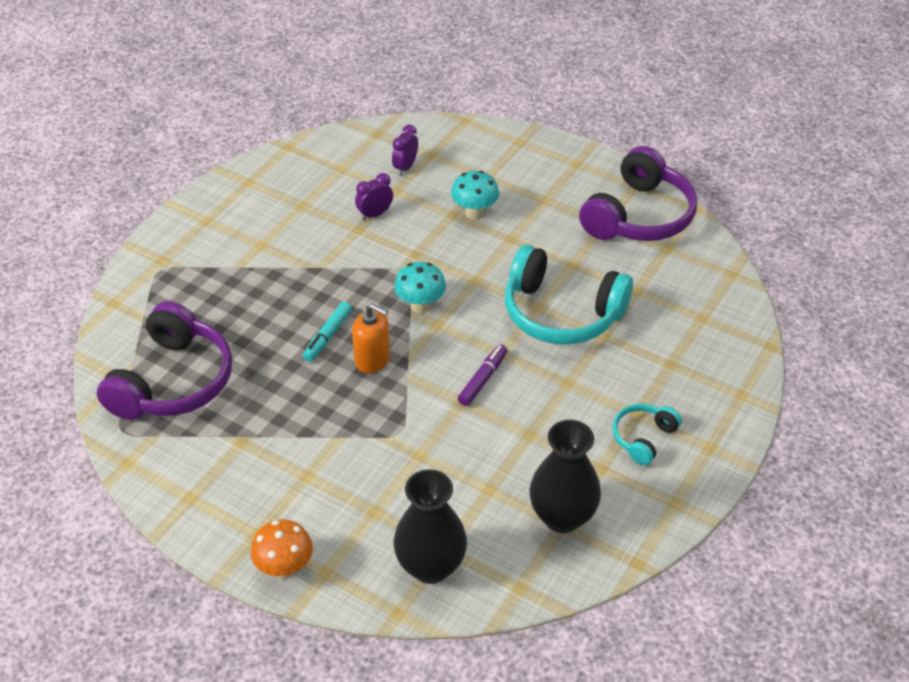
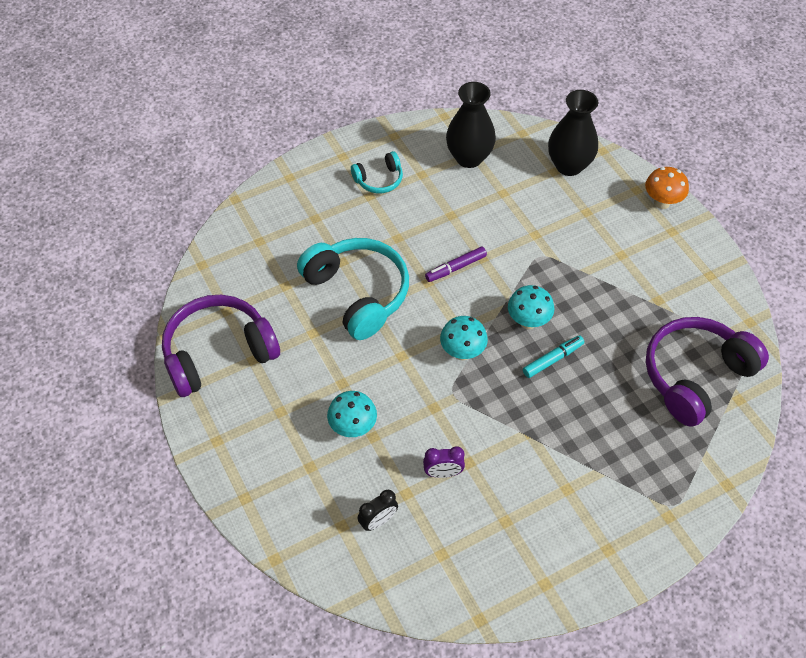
camera: 150 degrees left, 10 degrees up
orange soap dispenser [352,304,390,373] -> turquoise mushroom [508,285,554,329]
purple clock [392,124,418,176] -> black clock [358,490,398,531]

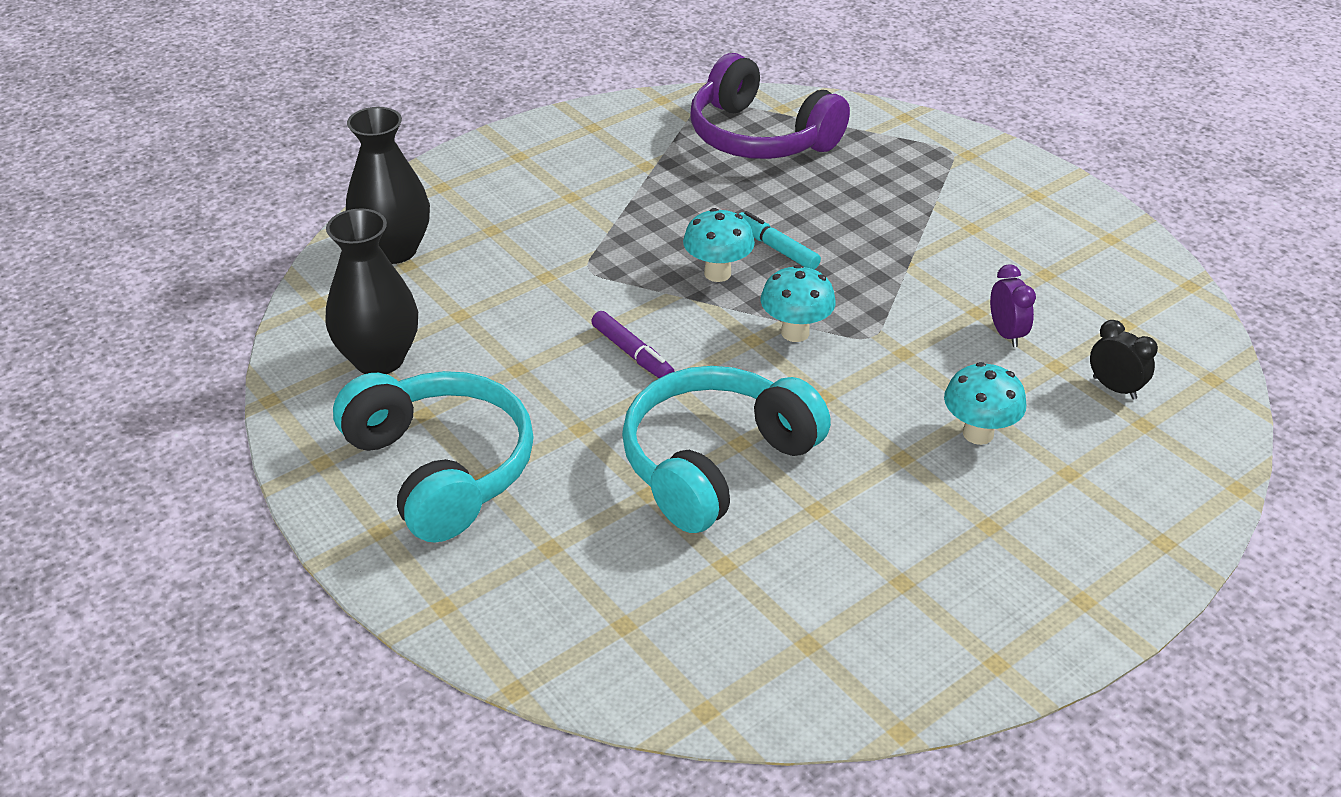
camera: 100 degrees left, 15 degrees down
purple headphones [162,295,280,397] -> none
turquoise headphones [351,151,403,193] -> turquoise headphones [333,371,534,543], size x1.99
orange mushroom [645,167,689,209] -> none

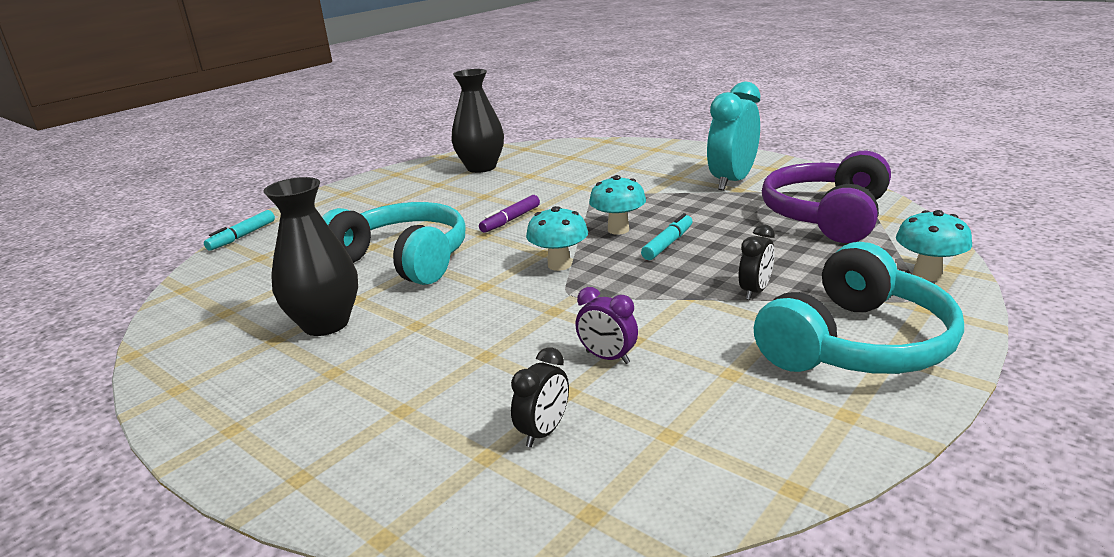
camera: 80 degrees right, 15 degrees down
turquoise headphones [333,371,534,543] -> turquoise headphones moved to [754,242,964,374]
black vase [346,107,430,264] -> black vase moved to [263,177,358,336]
turquoise mushroom [944,362,1026,445] -> turquoise mushroom moved to [896,210,972,281]
purple clock [990,264,1036,347] -> purple clock turned 60 degrees clockwise [575,287,638,364]
none -> turquoise marker [204,210,275,251]
none -> turquoise clock [707,82,760,191]
none -> black clock [739,224,775,300]

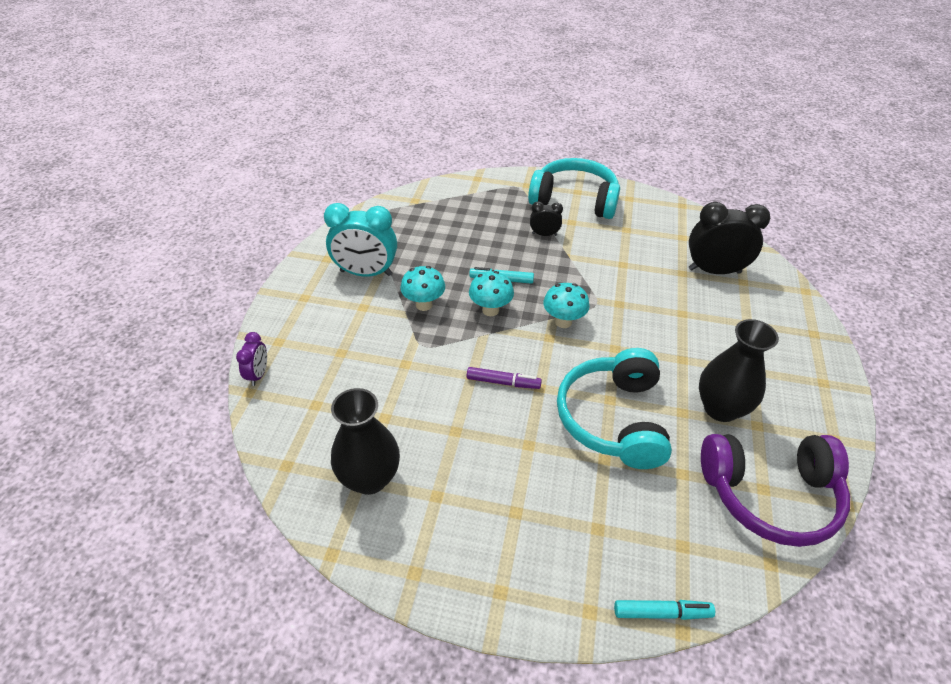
camera: 120 degrees left, 20 degrees up
black clock [511,347,569,447] -> black clock [689,202,770,274], size x1.97
purple clock [575,287,638,364] -> purple clock moved to [236,332,267,386]
purple headphones [762,151,891,243] -> purple headphones moved to [701,434,850,547]
turquoise mushroom [896,210,972,281] -> turquoise mushroom moved to [400,266,445,311]

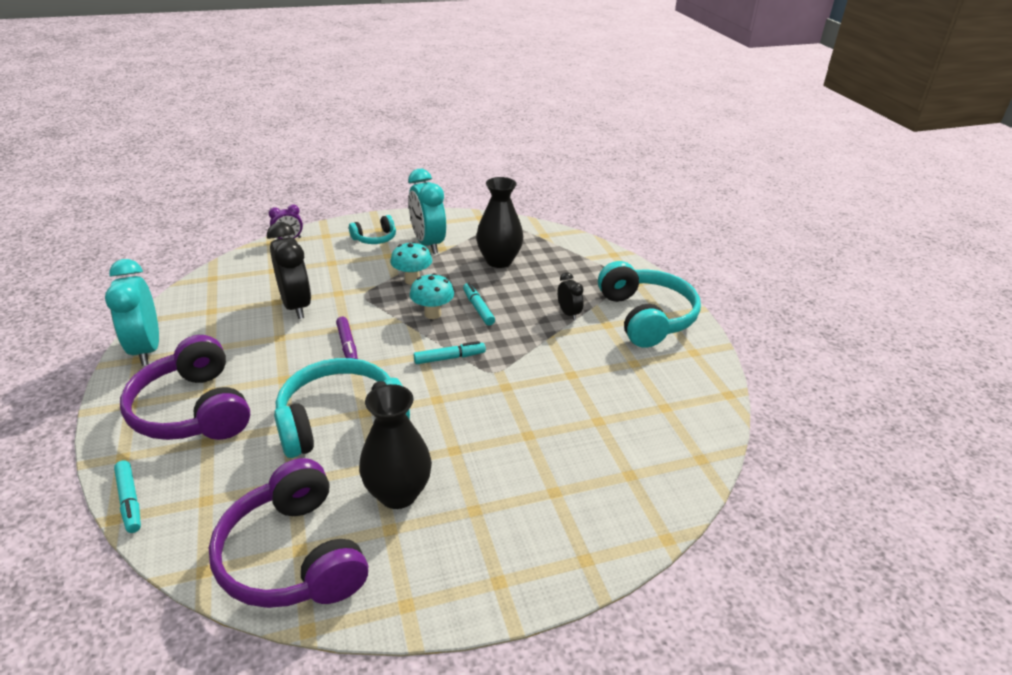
camera: 60 degrees right, 10 degrees down
black vase [331,388,400,495] -> black vase moved to [476,177,523,268]
turquoise mushroom [543,283,589,328] -> turquoise marker [414,341,486,364]
black clock [689,202,770,274] -> black clock moved to [267,222,311,319]
none -> turquoise clock [105,259,159,366]
none -> purple headphones [120,335,250,440]
none -> turquoise headphones [349,215,396,244]

